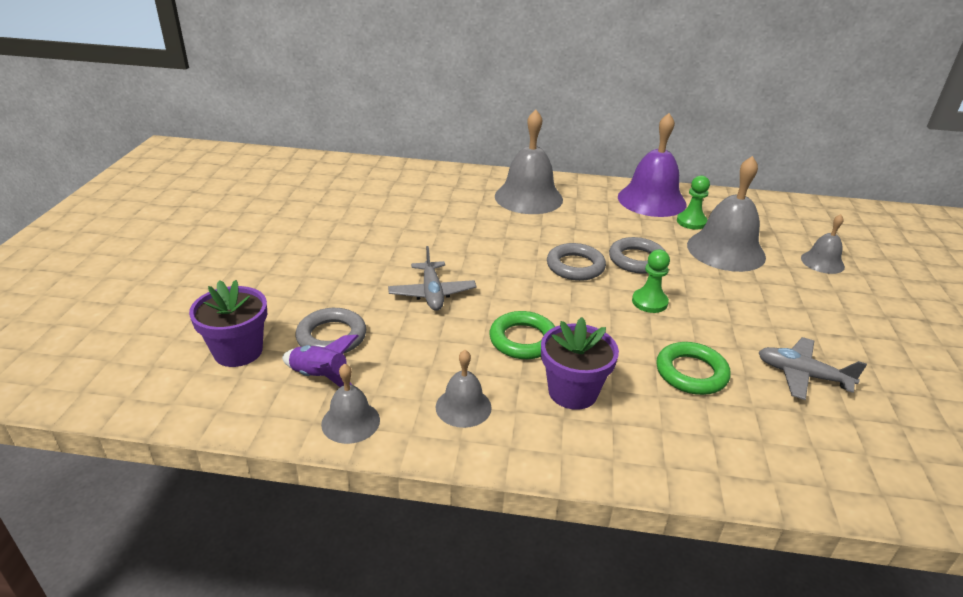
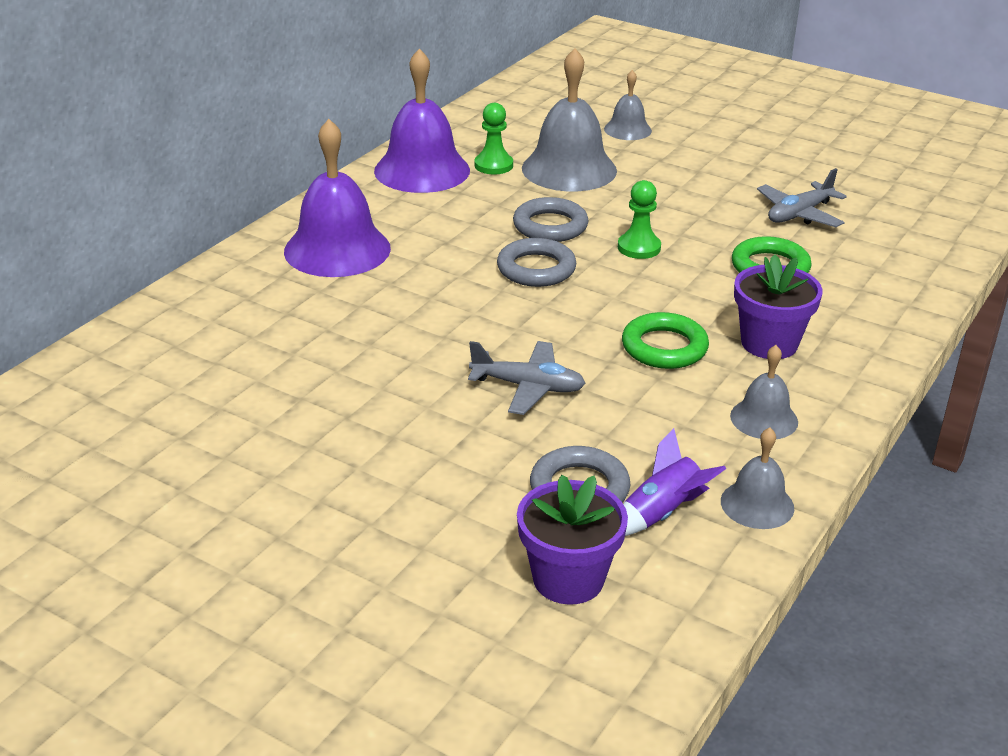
camera: 65 degrees left, 0 degrees up
grey bell [495,110,563,214] -> purple bell [284,119,391,277]

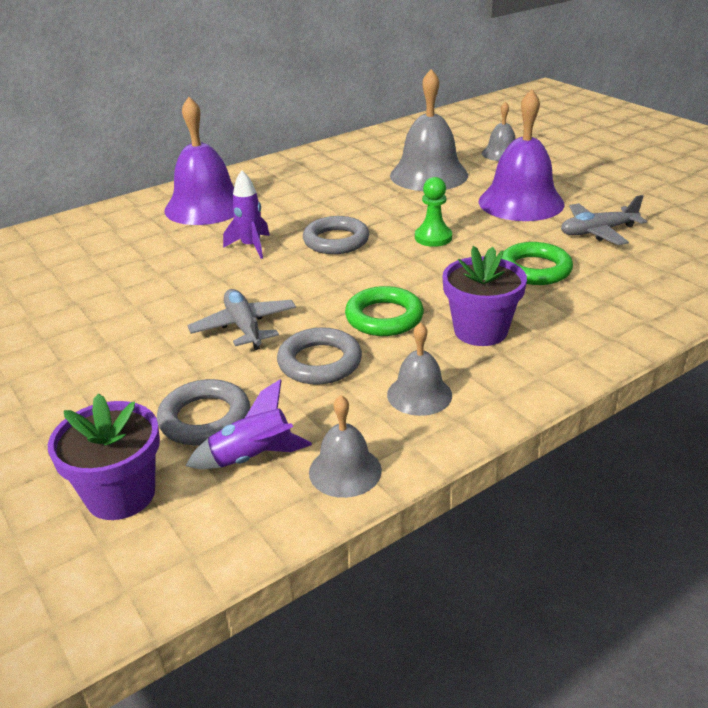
camera: 25 degrees right, 0 degrees up
purple bell [374,48,470,193] -> purple bell moved to [479,89,565,221]
grey plane [468,341,586,415] -> grey plane turned 150 degrees counterclockwise [187,289,296,350]
green pawn [474,103,513,174] -> none
grey ring [513,197,589,242] -> grey ring moved to [277,327,362,385]
none -> purple rocket [223,170,270,259]

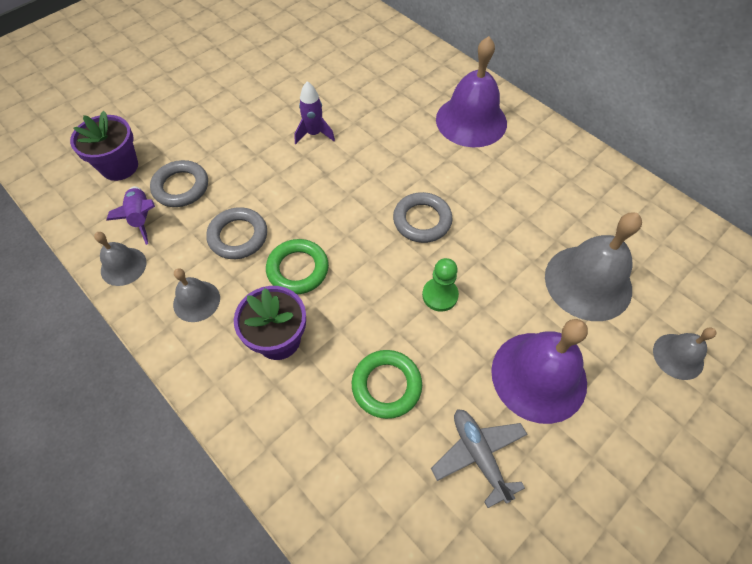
camera: 80 degrees right, 25 degrees up
grey plane [187,289,296,350] -> none
purple rocket [223,170,270,259] -> purple rocket moved to [294,81,335,144]

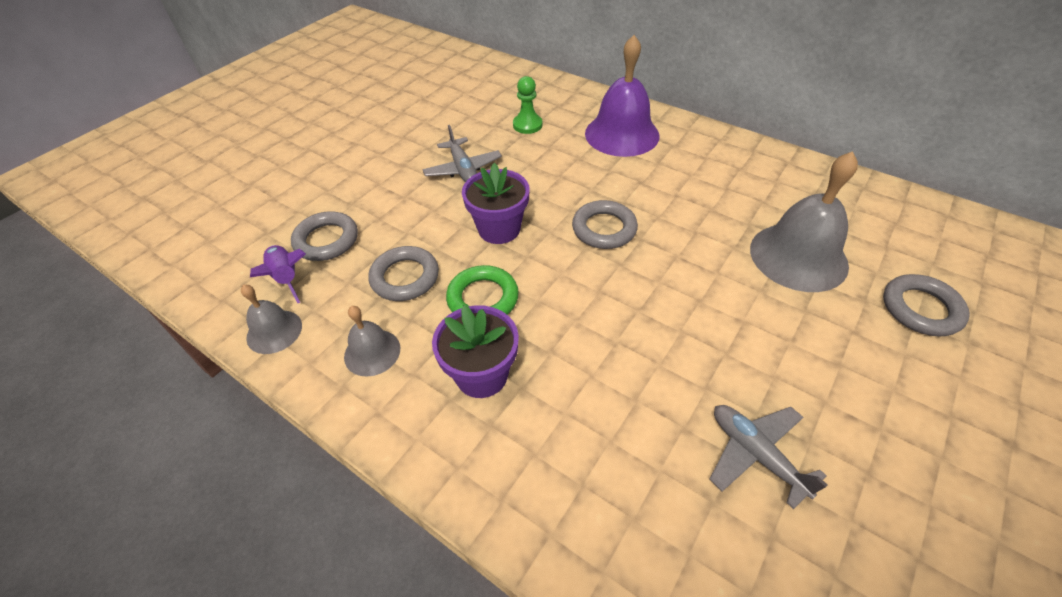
camera: 10 degrees left, 10 degrees down
purple flower pot [70,111,138,181] -> purple flower pot moved to [462,163,530,244]
purple rocket [294,81,335,144] -> grey plane [422,125,502,182]
green ring [352,350,422,419] -> none
green pawn [422,258,459,312] -> green pawn moved to [513,76,542,134]
purple bell [491,319,588,424] -> none
grey bell [653,327,717,380] -> grey ring [883,274,970,336]

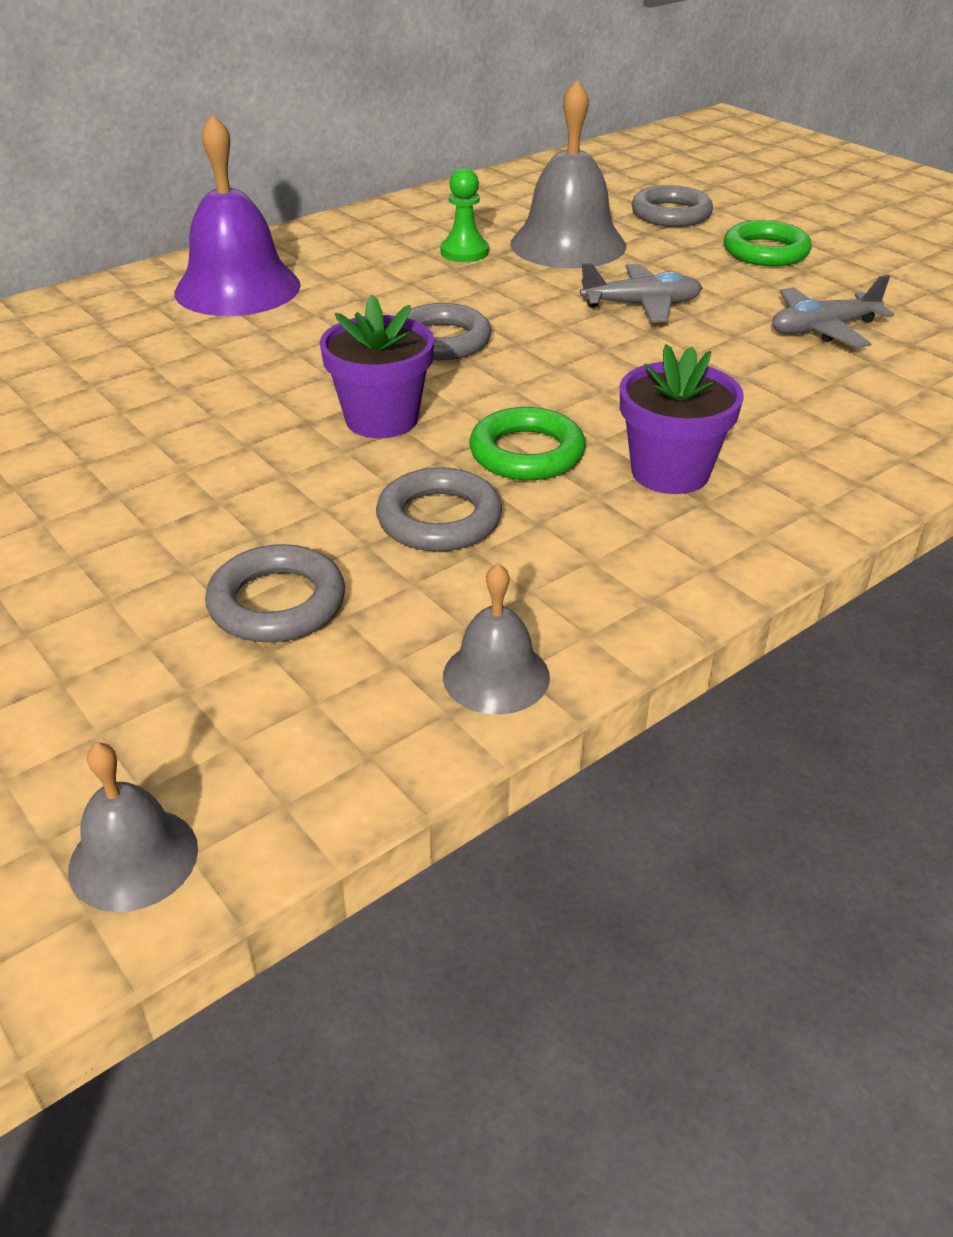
camera: 75 degrees left, 10 degrees down
purple rocket [250,245,306,303] -> none
grey bell [344,306,400,377] -> grey bell moved to [68,742,198,912]
grey plane [422,125,502,182] -> grey plane moved to [580,263,702,322]
green pawn [513,76,542,134] -> green pawn moved to [440,168,489,262]
none -> green ring [724,220,812,266]

